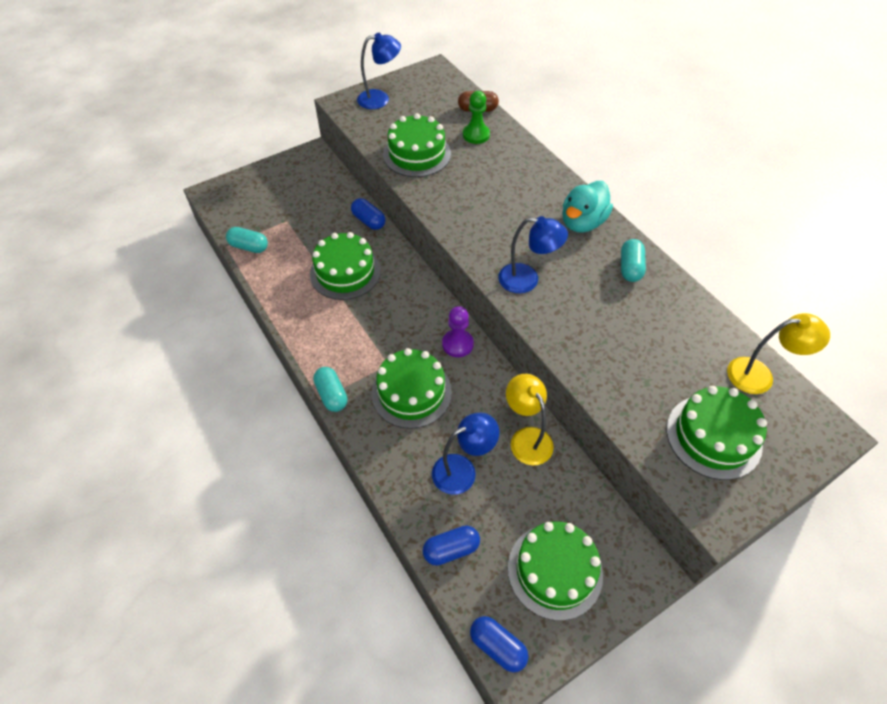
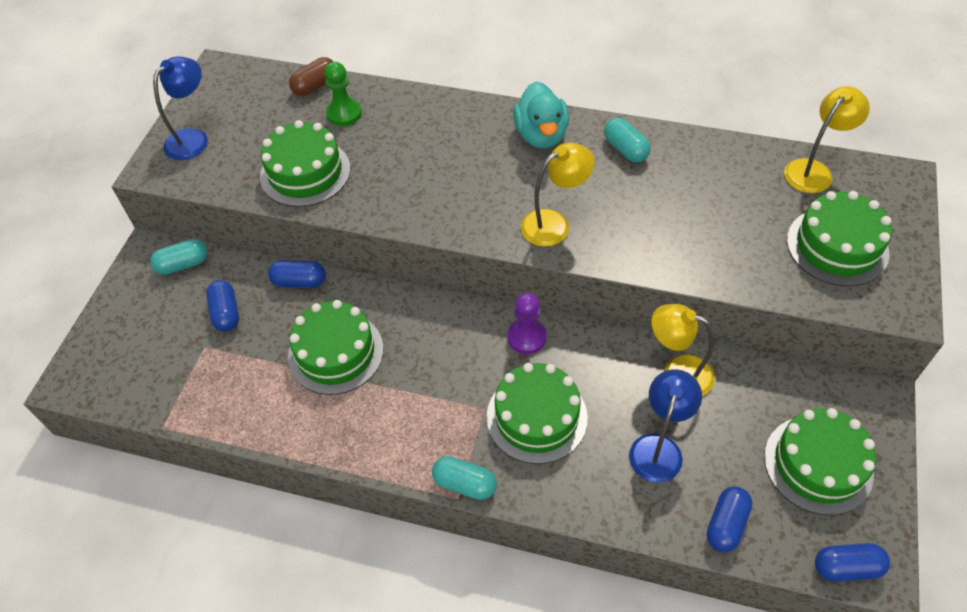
camera: 40 degrees left, 0 degrees up
turquoise capsule [226,227,268,253] -> turquoise capsule moved to [150,239,208,275]
blue lamp [498,216,568,294] -> yellow lamp [521,143,594,247]
none -> blue capsule [206,280,239,332]

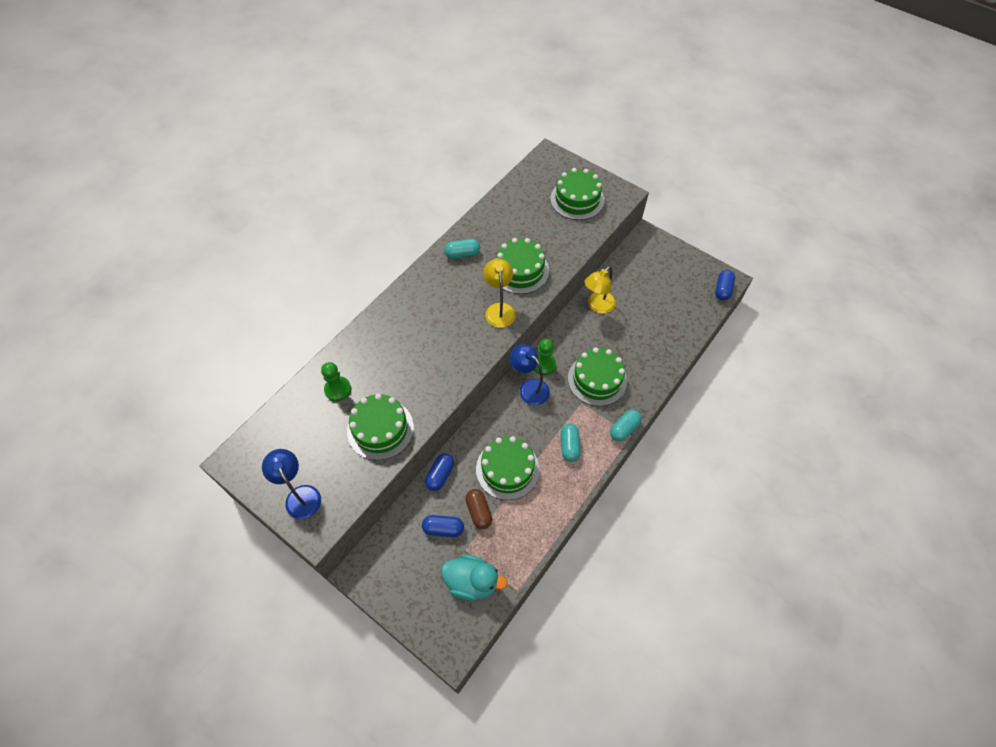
camera: 70 degrees left, 5 degrees up
turquoise capsule [150,239,208,275] -> turquoise capsule moved to [561,424,581,462]
brown capsule [289,57,333,96] -> brown capsule moved to [465,489,492,529]
purple pawn [507,293,547,354] -> green pawn [534,339,556,375]
turquoise duck [513,81,569,148] -> turquoise duck moved to [441,554,508,601]
blue lamp [629,369,702,482] -> blue lamp moved to [510,344,550,405]
blue capsule [707,486,752,552] -> none
green cake [764,408,876,515] -> green cake moved to [495,238,549,294]
yellow lamp [784,86,870,193] -> none

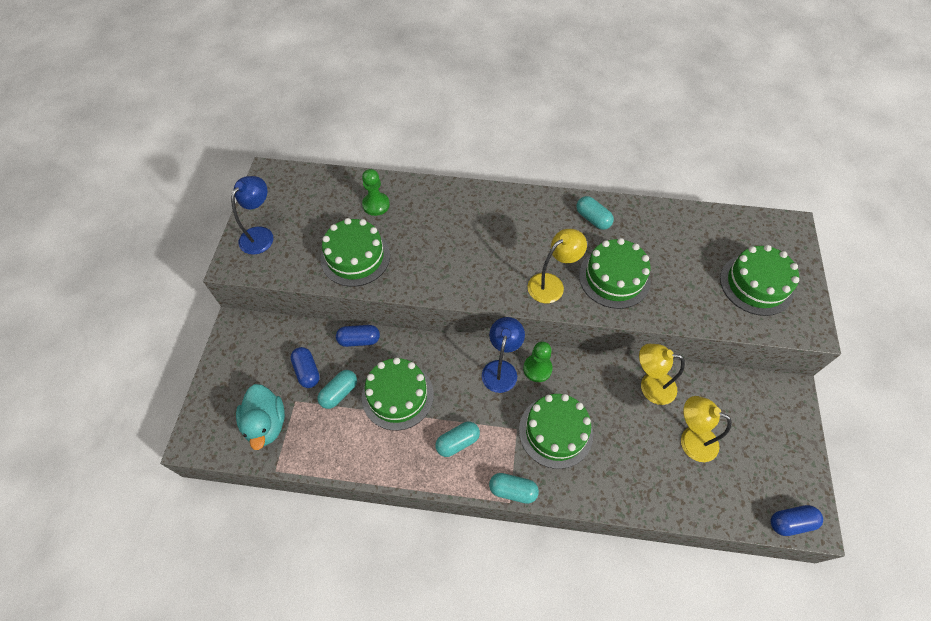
camera: 60 degrees right, 0 degrees up
brown capsule [465,489,492,529] -> turquoise capsule [318,370,357,409]
none -> yellow lamp [681,396,732,462]

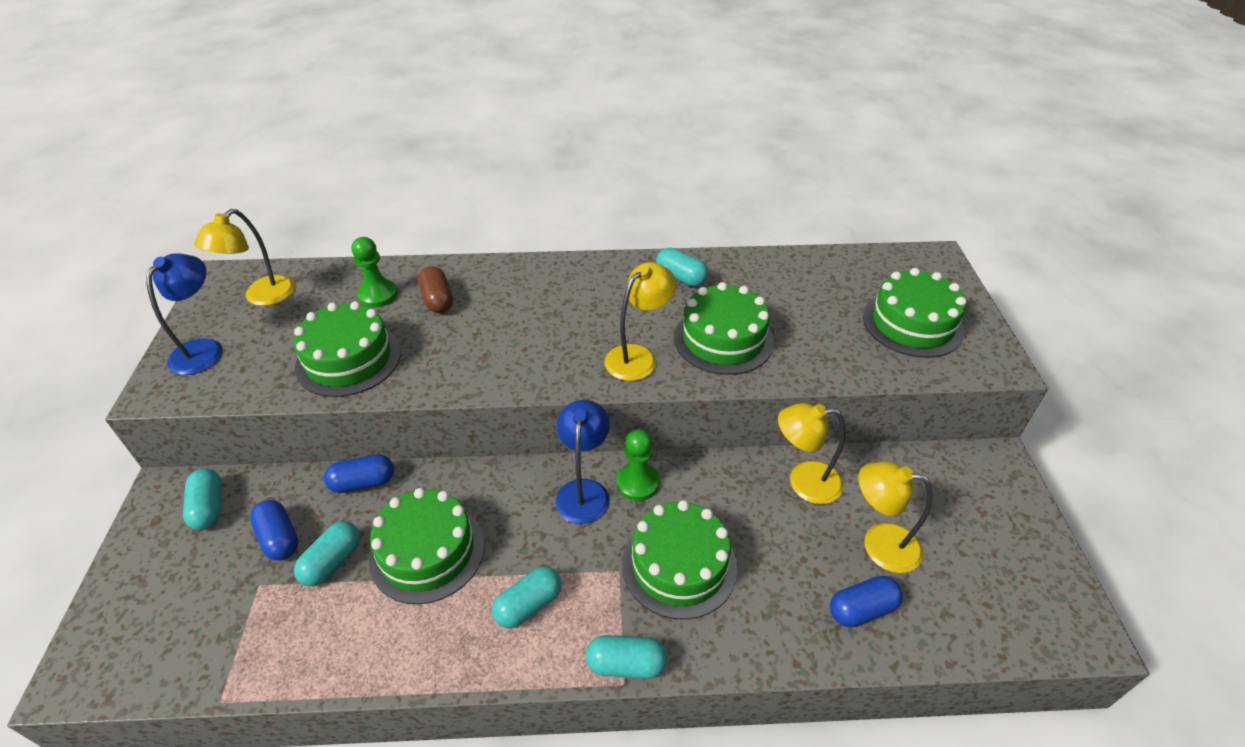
camera: 10 degrees left, 15 degrees down
turquoise duck [236,384,285,450] -> none
blue capsule [771,505,823,536] -> blue capsule moved to [830,576,903,627]
none -> turquoise capsule [183,469,222,530]
none -> yellow lamp [194,209,295,306]
none -> brown capsule [418,266,453,313]

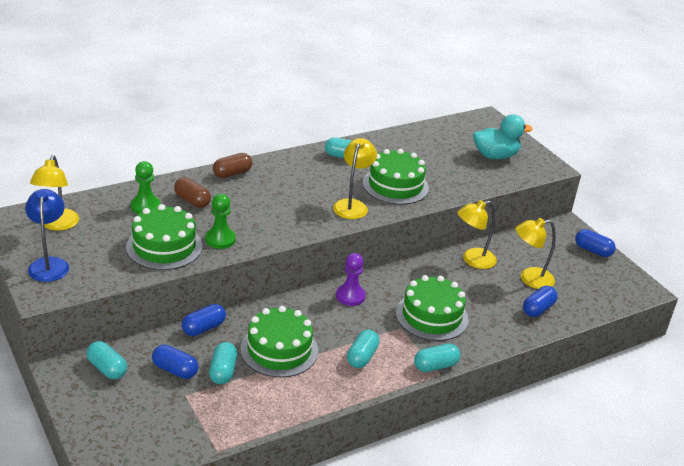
camera: 30 degrees left, 10 degrees down
blue lamp [556,400,610,524] -> purple pawn [336,253,366,306]
green pawn [616,430,660,501] -> green pawn moved to [205,194,236,249]
green cake [863,268,966,358] -> turquoise duck [473,114,533,160]
none -> brown capsule [213,153,252,178]
none -> blue capsule [575,229,616,257]

